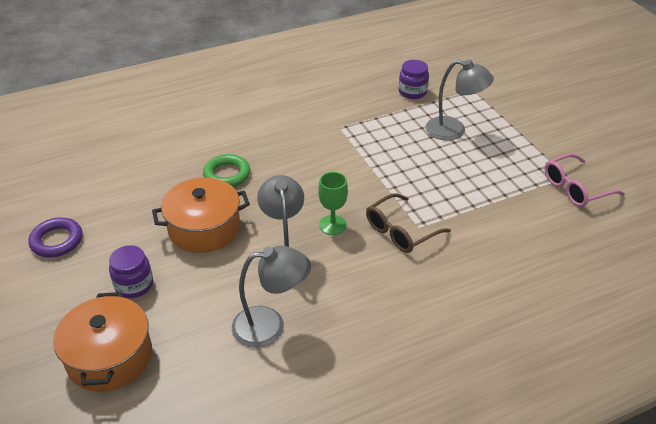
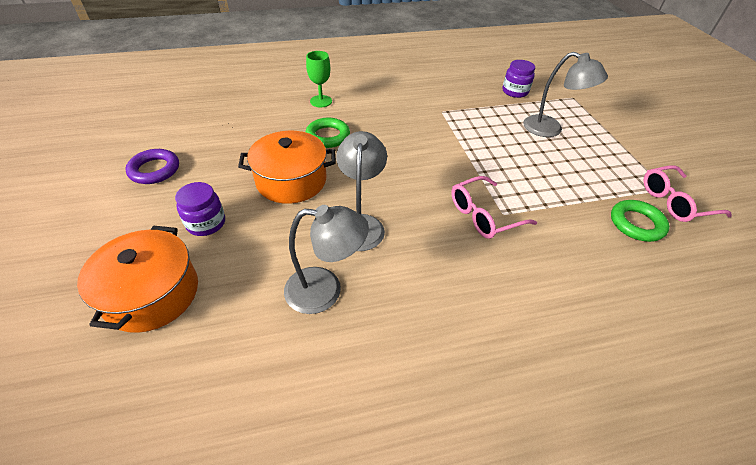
camera: 10 degrees right, 5 degrees up
green goblet [318,172,348,235] -> green goblet moved to [306,51,332,107]
brown glasses [366,193,451,253] -> pink glasses [451,176,537,239]
none -> green ring [611,200,670,242]

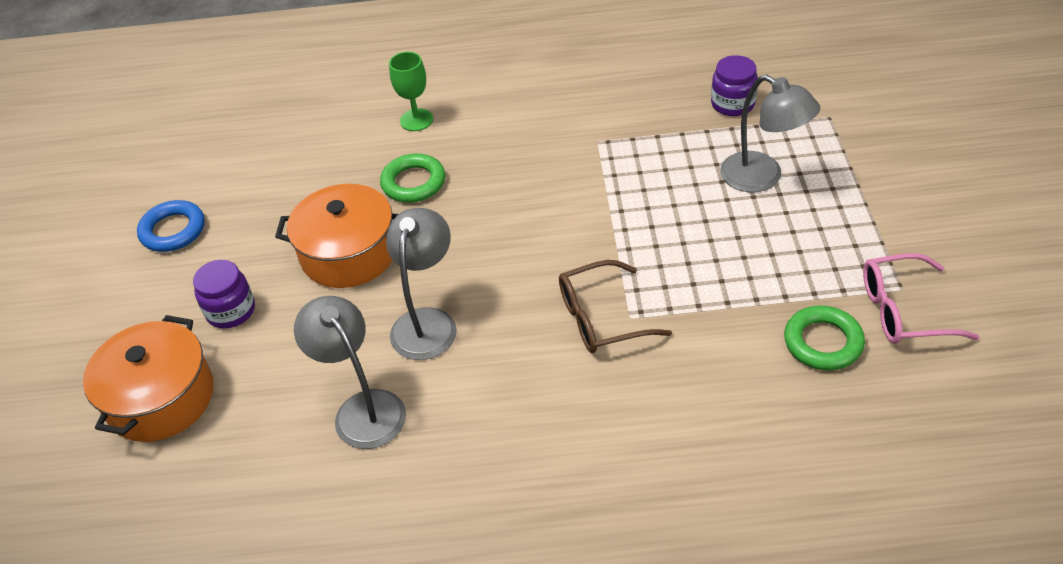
camera: 15 degrees right, 0 degrees up
purple ring [125,149,179,184] -> blue ring [137,200,205,252]
grey lamp [284,205,369,314] -> grey lamp turned 135 degrees counterclockwise [294,296,406,449]
pink glasses [451,176,537,239] -> brown glasses [559,260,672,353]

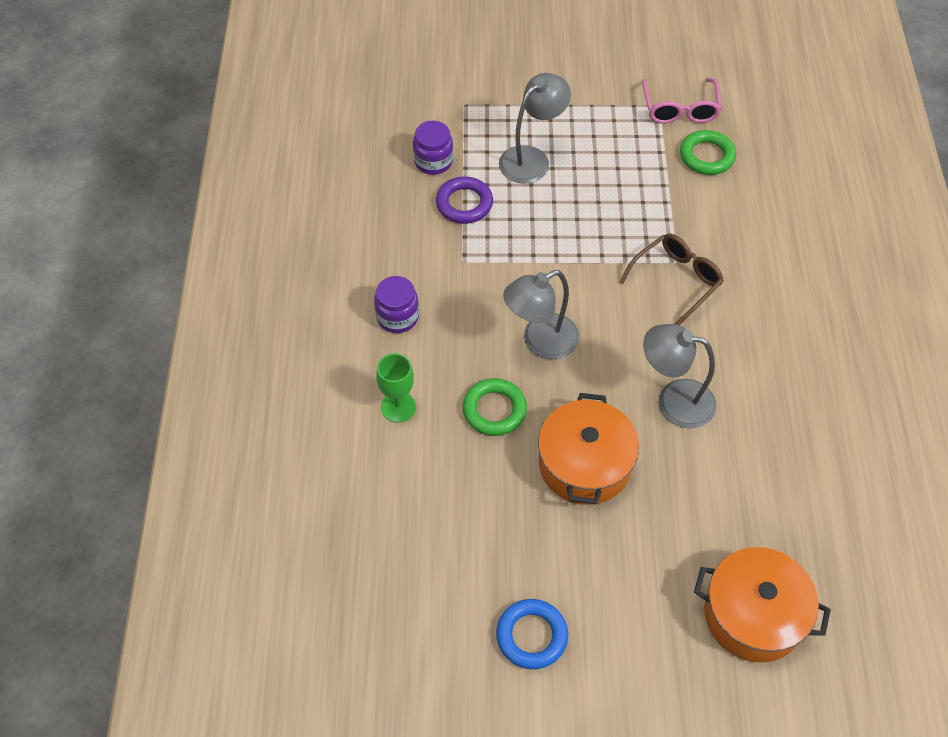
camera: 90 degrees left, 10 degrees up
purple jar [193,260,255,329] -> purple jar moved to [374,276,419,333]
grey lamp [294,296,406,449] -> grey lamp moved to [503,270,580,360]
brown glasses [559,260,672,353] -> brown glasses turned 120 degrees counterclockwise [619,233,724,325]
none -> purple ring [436,177,493,224]

